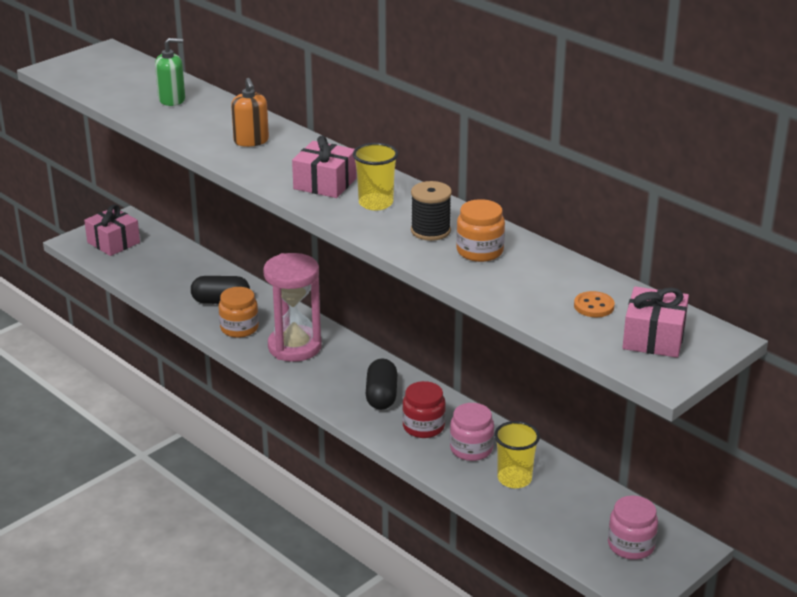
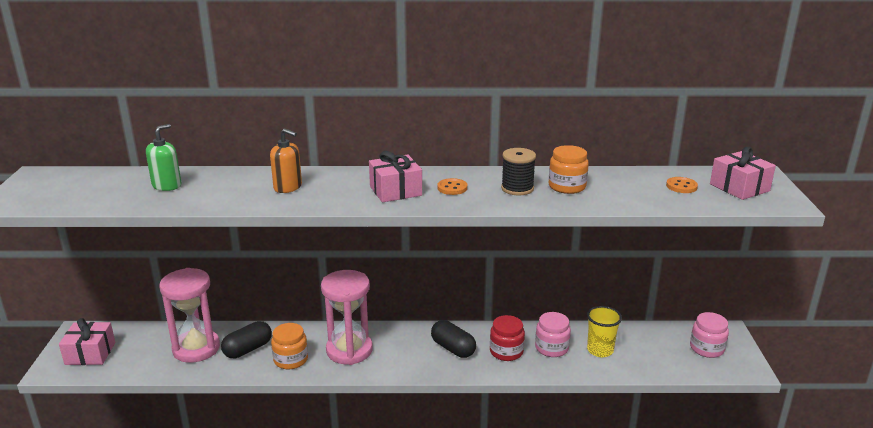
camera: 45 degrees left, 5 degrees down
yellow cup [353,143,398,211] -> orange button [437,178,467,195]
none -> pink hourglass [159,268,220,363]

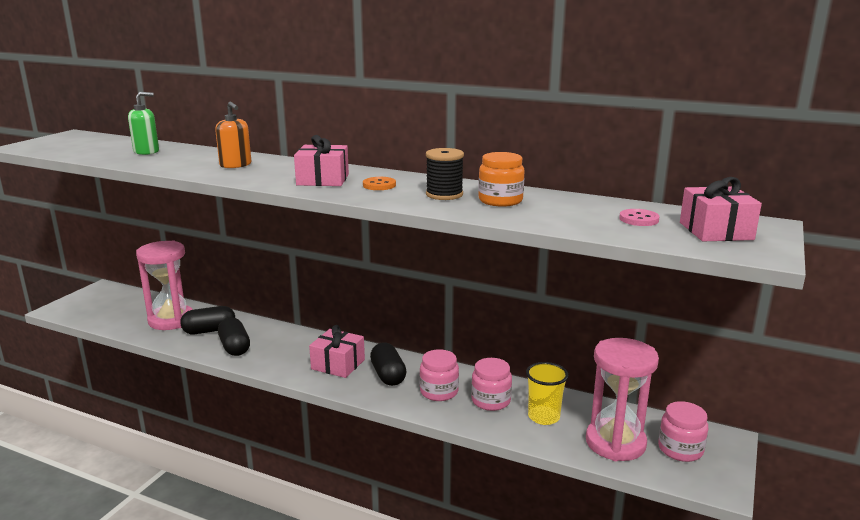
camera: 25 degrees right, 5 degrees down
pink gift [59,318,115,365] -> pink gift moved to [309,325,365,378]
orange jar [271,323,308,369] -> black capsule [218,317,250,356]
pink hourglass [321,270,373,365] -> pink hourglass moved to [586,338,659,461]
red jar [490,315,525,361] -> pink jar [420,349,459,401]
orange button [666,177,698,193] -> pink button [619,209,660,226]

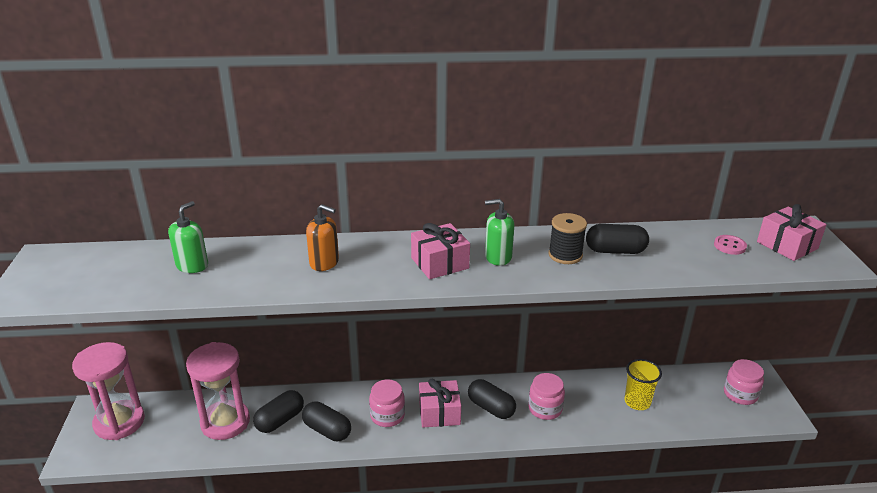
camera: 30 degrees left, 10 degrees up
orange button [363,177,396,190] -> green soap dispenser [485,199,514,266]
pink jar [471,358,512,411] -> pink jar moved to [369,379,405,427]
orange jar [478,152,525,207] -> black capsule [586,224,649,254]
pink hourglass [586,338,659,461] -> pink hourglass moved to [72,342,145,440]

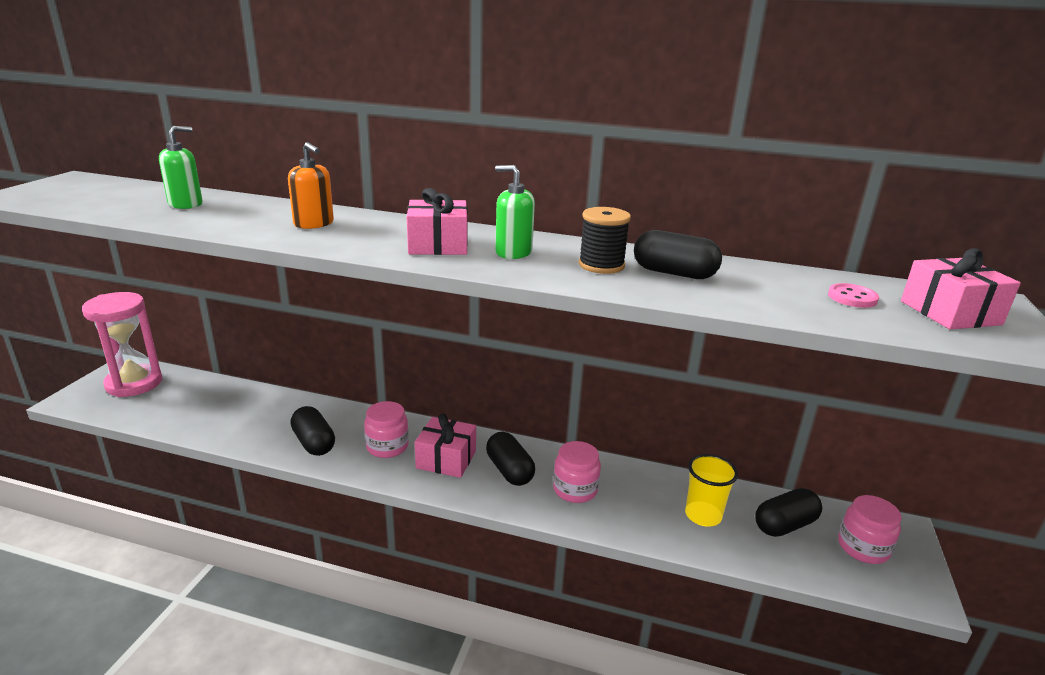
camera: 20 degrees right, 5 degrees down
pink hourglass [186,342,250,440] -> none
black capsule [253,390,304,433] -> black capsule moved to [755,488,822,537]

